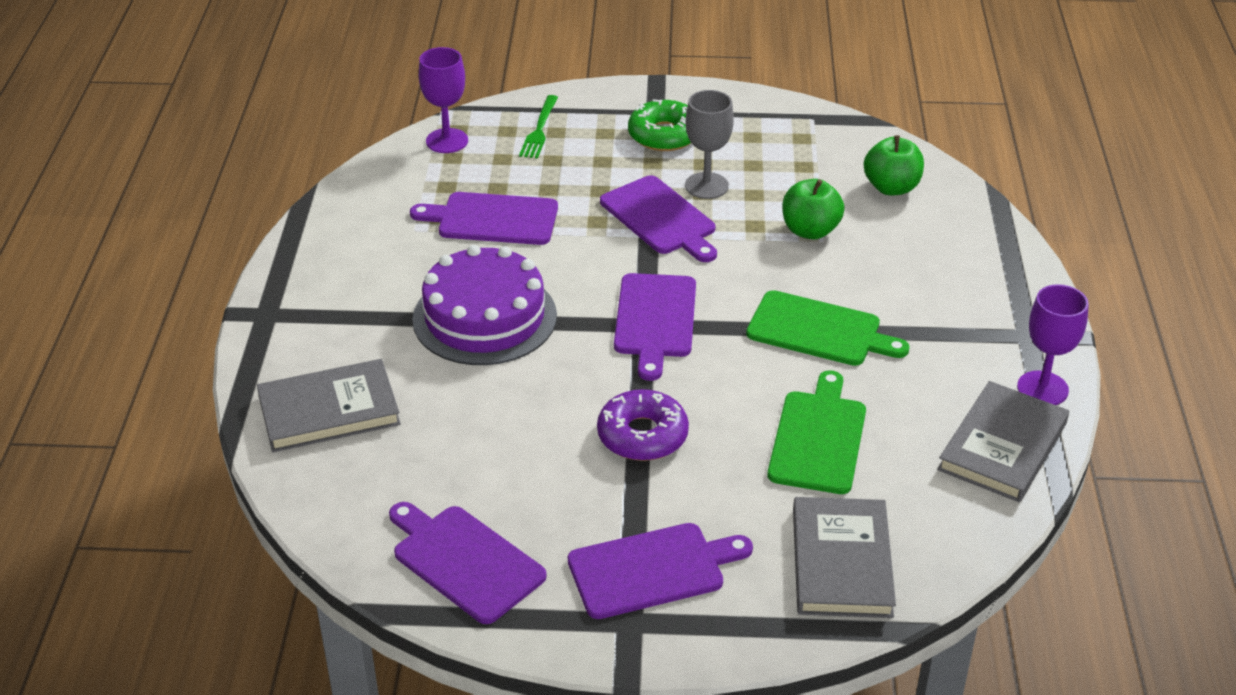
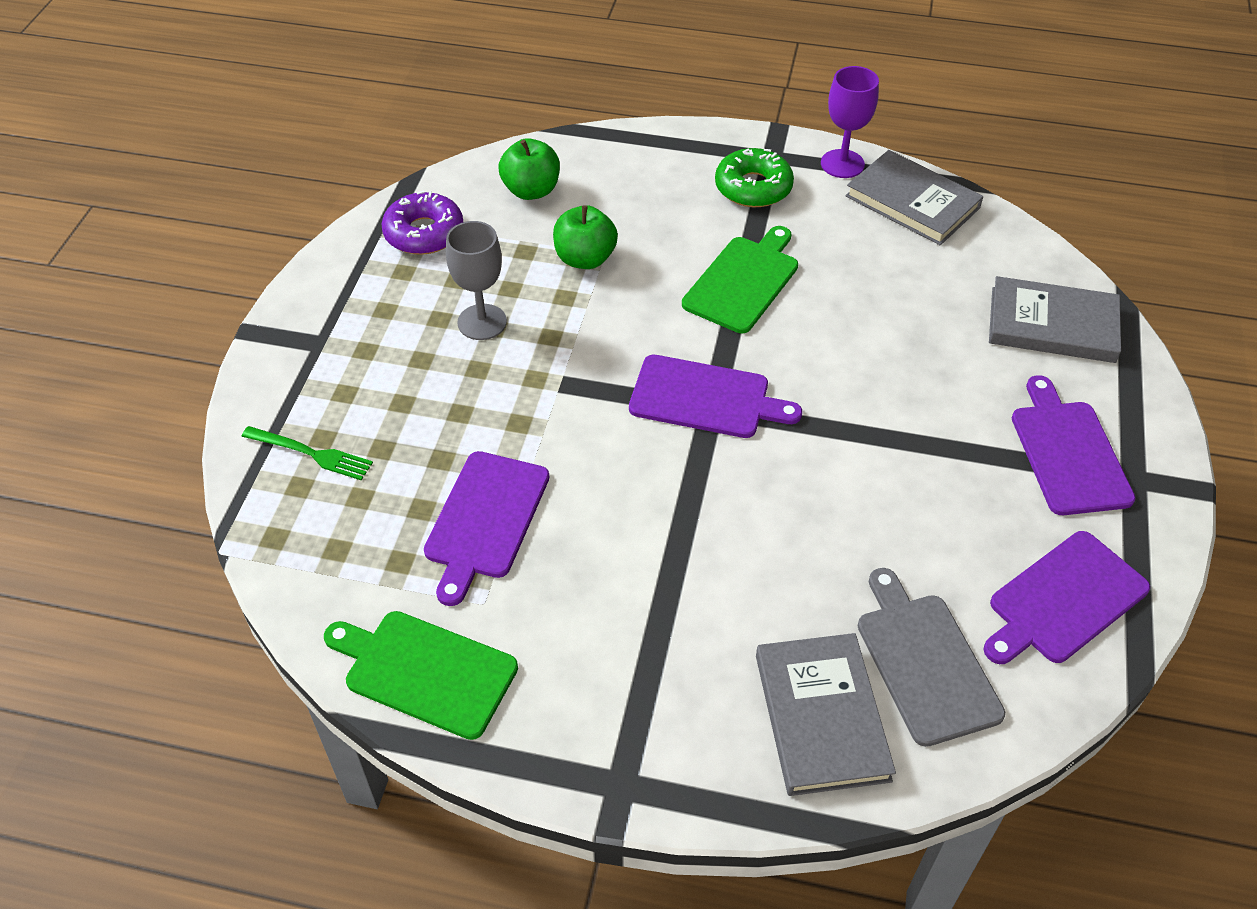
camera: 80 degrees left, 10 degrees up
purple cake [412,245,557,365] -> none
purple goblet [419,47,468,153] -> none
purple donut [597,389,689,461] -> purple donut moved to [381,190,463,255]
purple cutting board [600,175,717,262] -> none
green donut [628,99,691,151] -> green donut moved to [715,148,794,207]
green cutting board [768,370,866,494] -> green cutting board moved to [324,611,518,740]
none -> grey cutting board [858,568,1005,747]

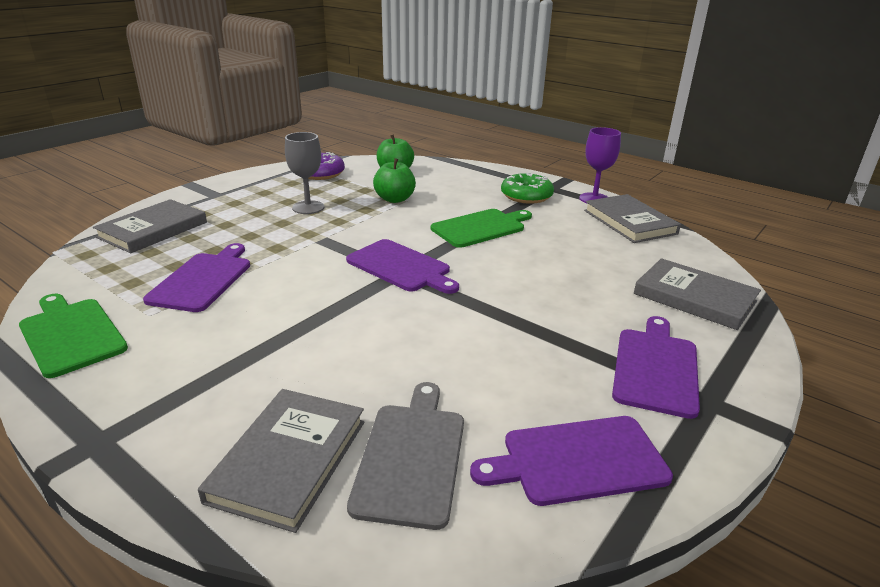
camera: 25 degrees right, 20 degrees down
green fork [242,426,373,481] -> grey book [93,199,207,253]
purple cutting board [424,451,549,606] -> purple cutting board turned 150 degrees clockwise [143,243,250,312]

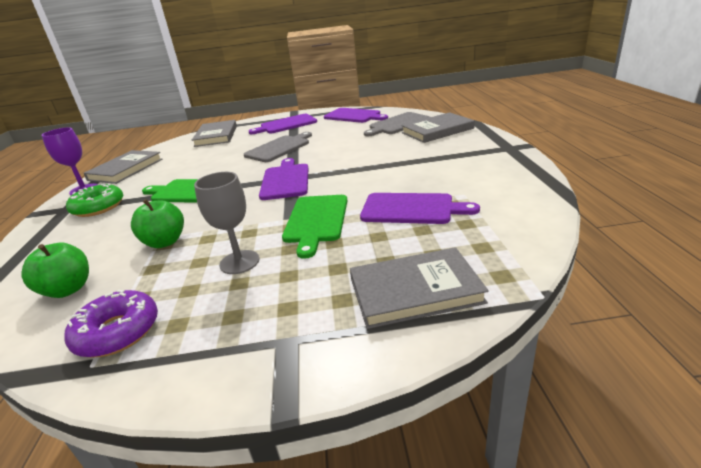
camera: 130 degrees left, 0 degrees up
green cutting board [19,294,128,378] -> green cutting board moved to [282,195,348,259]
purple cutting board [143,243,250,312] -> purple cutting board turned 135 degrees counterclockwise [360,193,480,224]
none -> grey cutting board [244,132,312,162]

